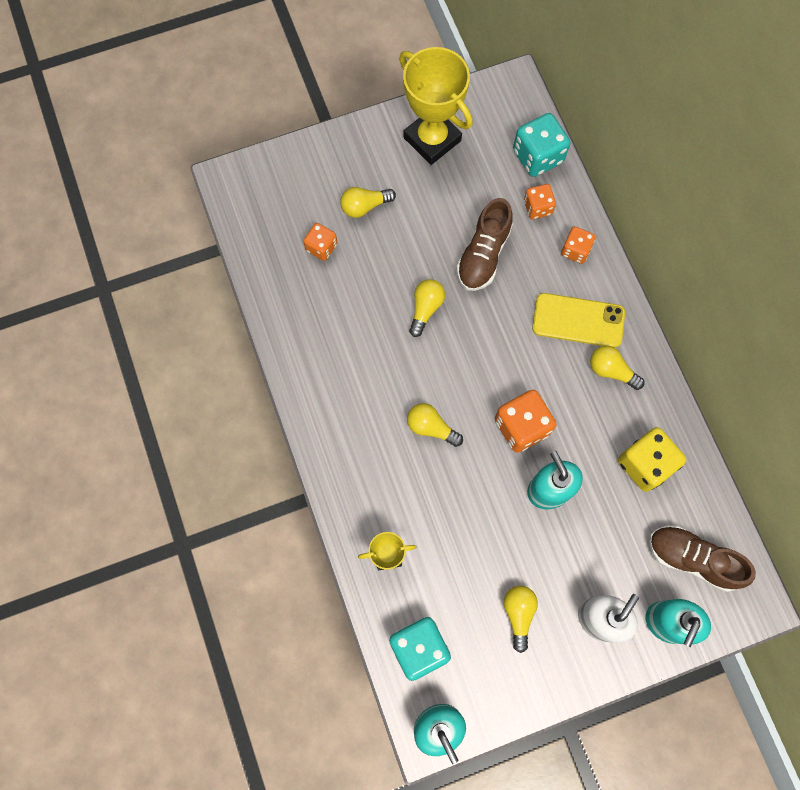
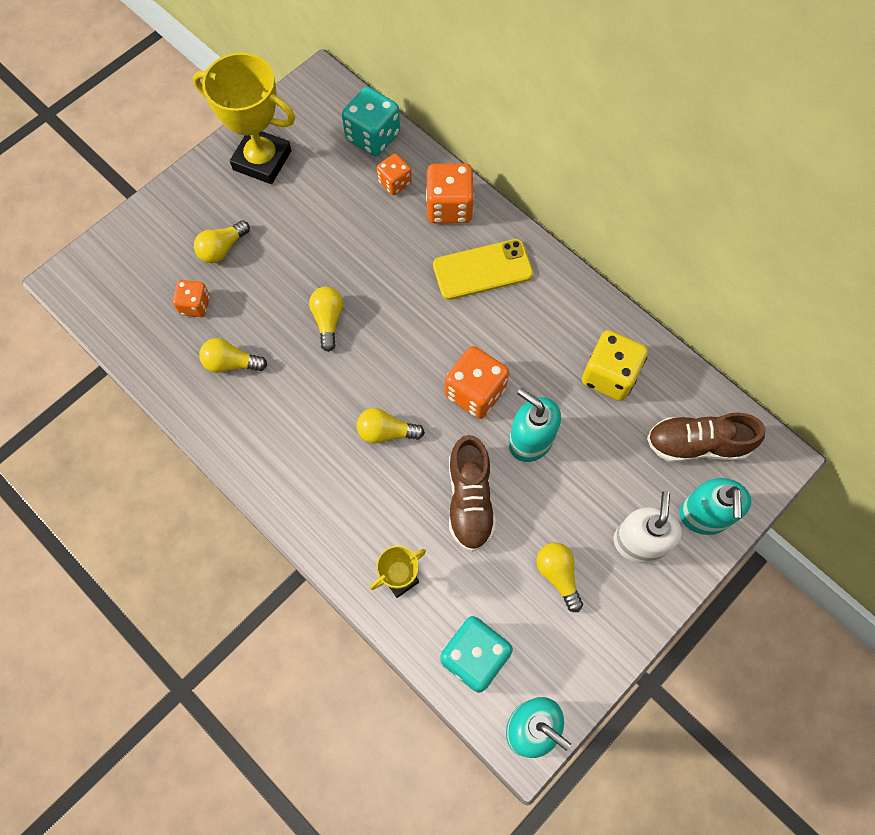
camera: 25 degrees left, 5 degrees down
brown shoe [456,198,513,291] -> brown shoe moved to [449,435,496,552]
orange dice [561,226,595,264] -> orange dice [426,163,474,224], size x1.67
yellow light bulb [590,346,644,390] -> yellow light bulb moved to [199,338,267,373]

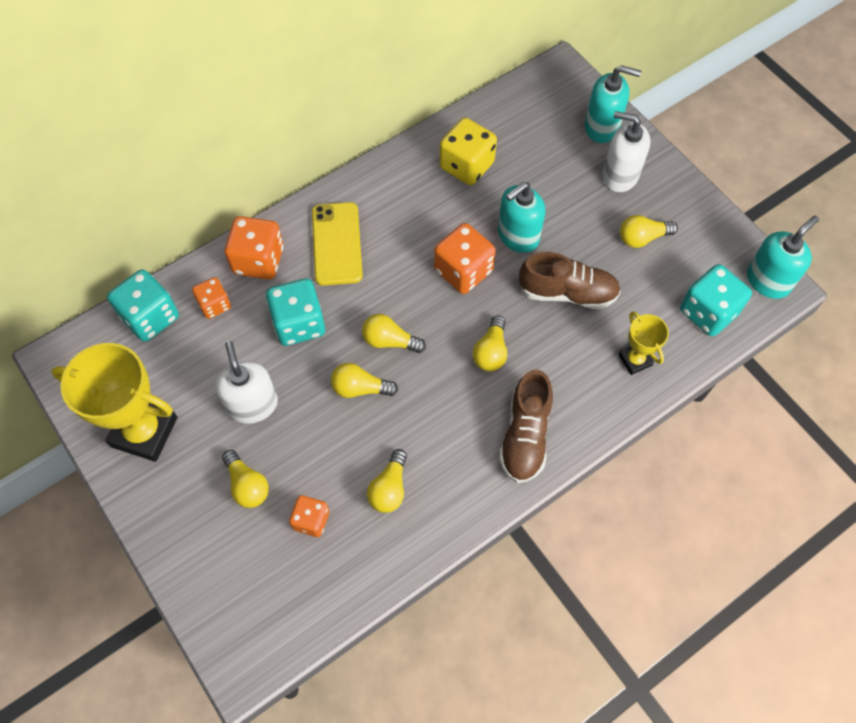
camera: 80 degrees left, 5 degrees down
yellow trophy [193,53,295,184] -> yellow trophy turned 75 degrees clockwise [51,343,177,462]
brown shoe [647,413,765,462] -> brown shoe moved to [499,370,553,483]
none -> white soap dispenser [215,341,278,424]
none -> turquoise dice [266,278,325,346]
none -> yellow light bulb [362,314,426,353]

